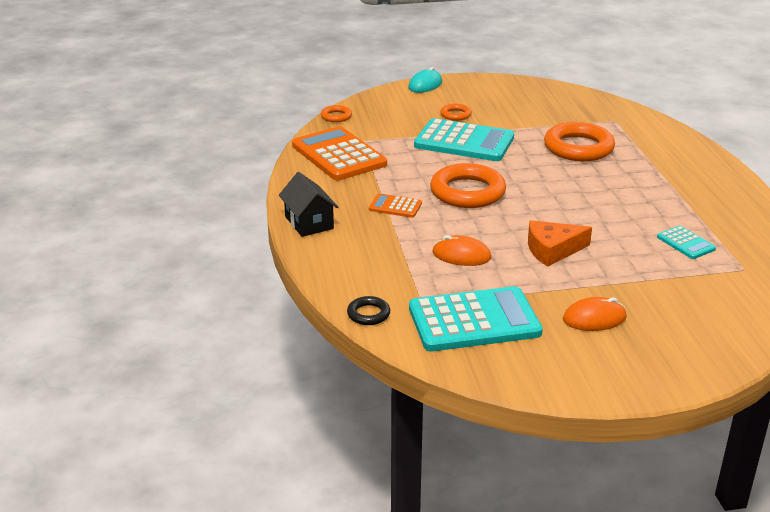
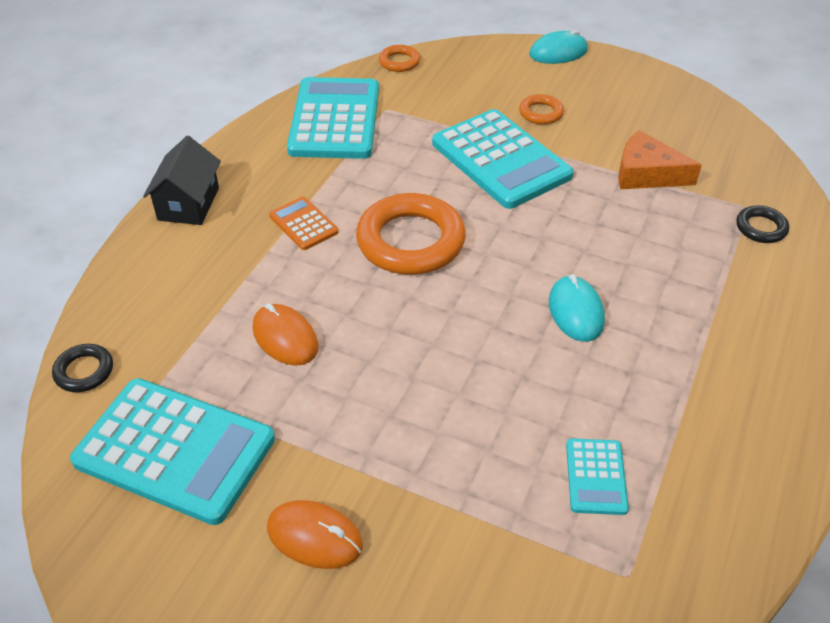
camera: 35 degrees right, 15 degrees up
orange calculator [292,126,387,181] -> turquoise calculator [287,77,379,159]
orange cheese [528,220,592,267] -> orange cheese moved to [618,130,702,189]
orange ring [544,122,615,161] -> none
none -> turquoise mouse [549,274,605,342]
none -> black ring [736,205,789,243]

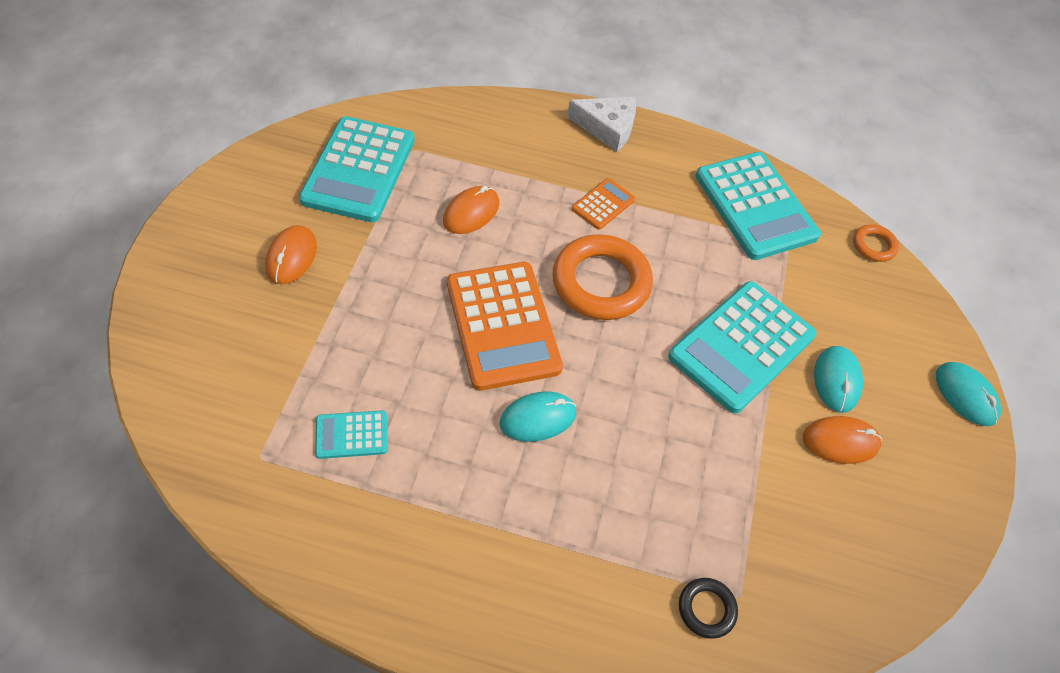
camera: 75 degrees right, 10 degrees up
black ring [52,344,113,392] -> none
black house [143,136,221,225] -> white cheese [567,97,636,152]
turquoise calculator [287,77,379,159] -> turquoise calculator turned 75 degrees clockwise [695,152,821,260]
orange ring [519,94,564,125] -> turquoise mouse [814,346,863,413]
orange cheese [618,130,702,189] -> none
none -> orange calculator [447,262,563,391]
none -> orange mouse [803,416,882,464]

